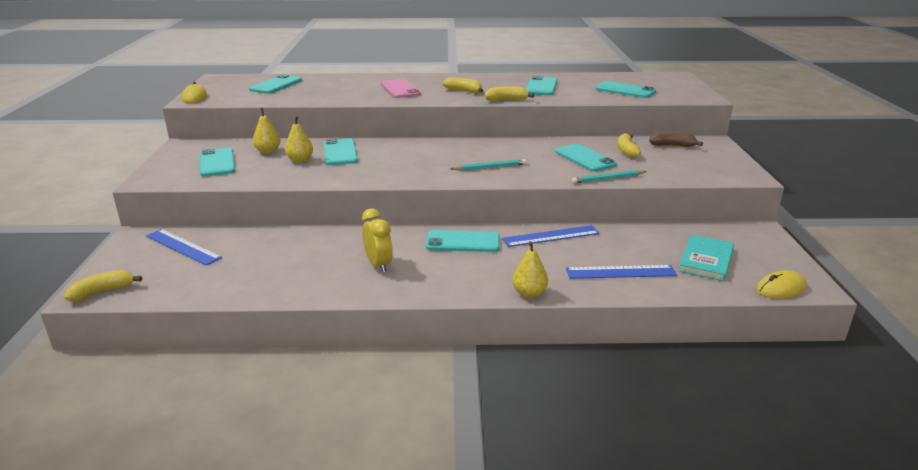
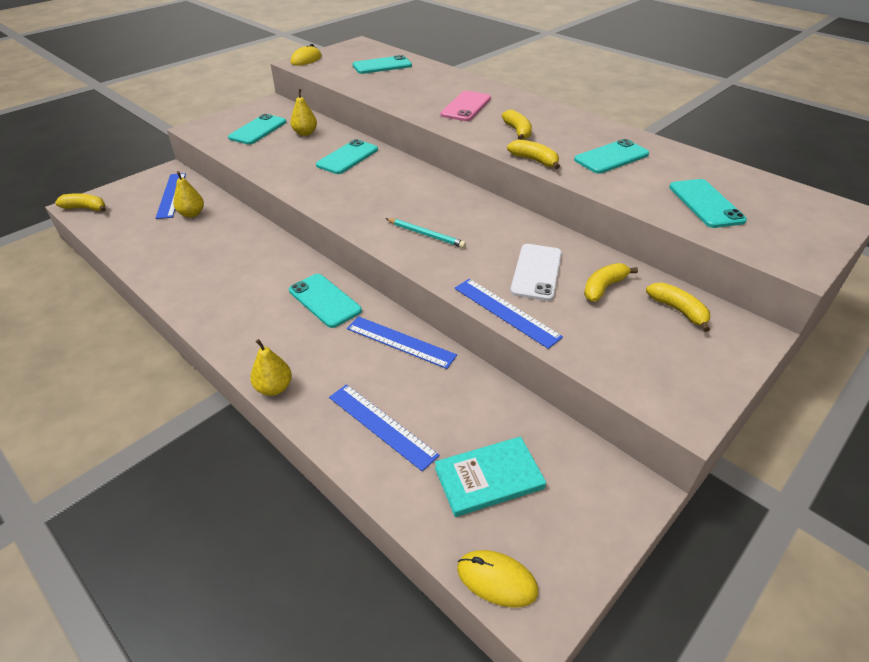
camera: 45 degrees right, 15 degrees up
yellow pear [285,116,313,163] -> yellow pear moved to [173,171,204,218]
yellow clock [362,209,393,273] -> none
turquoise phone [555,144,617,172] -> white phone [510,244,562,301]
turquoise pencil [572,170,647,183] -> blue ruler [454,279,563,349]
brown banana [649,132,703,147] -> yellow banana [646,282,711,332]

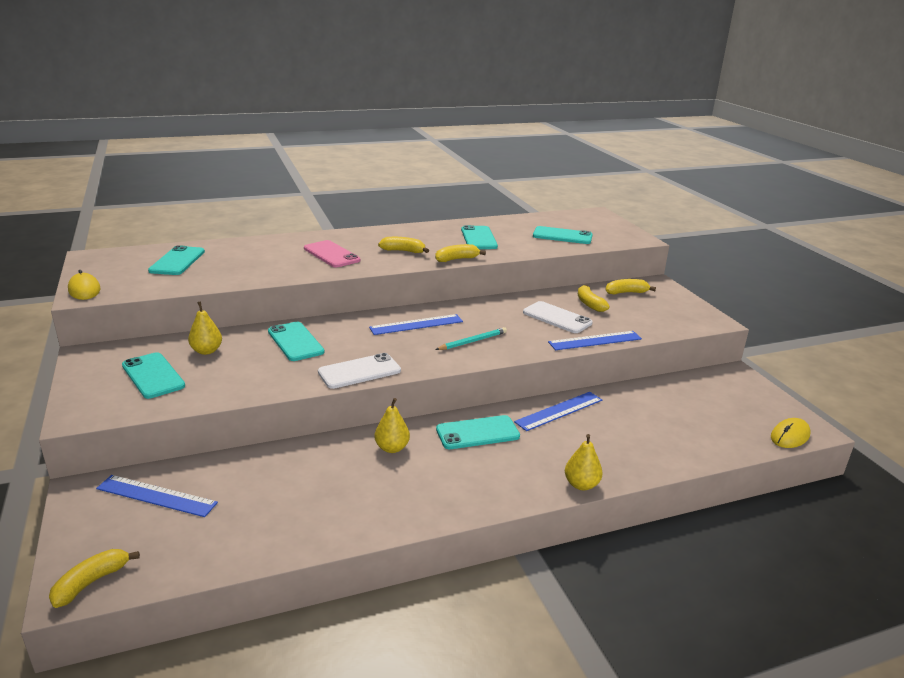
camera: 65 degrees left, 15 degrees down
yellow pear [173,171,204,218] -> yellow pear moved to [374,398,410,453]
blue ruler [329,384,440,471] -> blue ruler moved to [369,314,463,335]
turquoise book [435,436,546,517] -> none
none -> white phone [318,353,401,389]

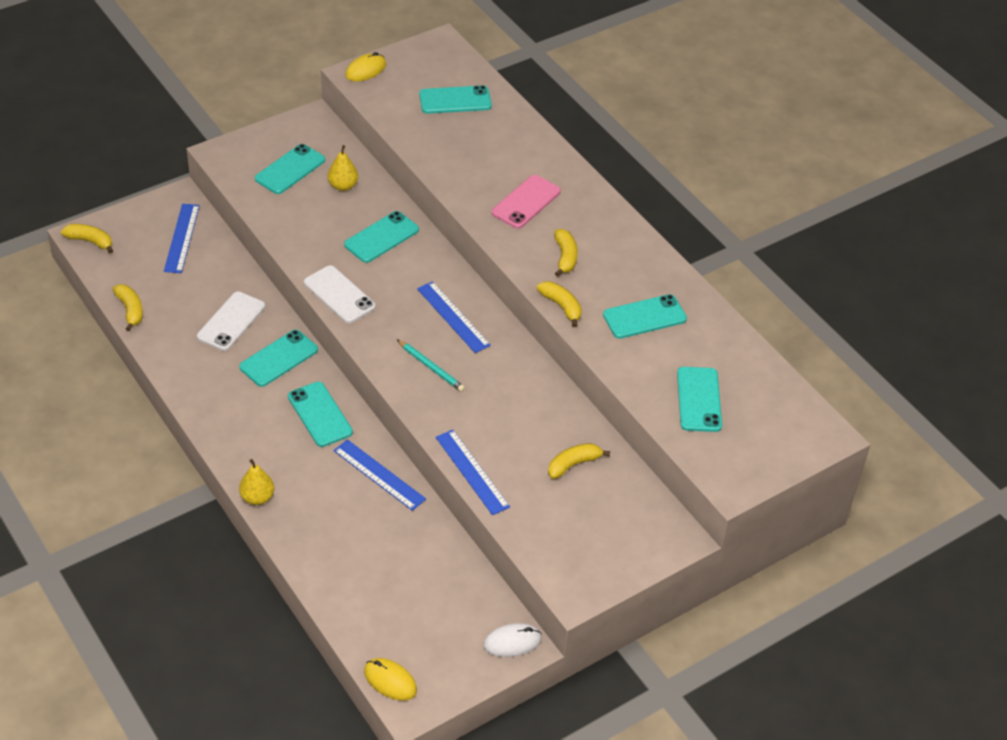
camera: 75 degrees right, 20 degrees up
yellow pear [374,398,410,453] -> turquoise phone [239,330,318,387]
white phone [523,301,593,333] -> white phone moved to [197,292,265,351]
yellow banana [605,279,656,295] -> yellow banana moved to [113,284,143,331]
none -> white mouse [483,623,542,657]

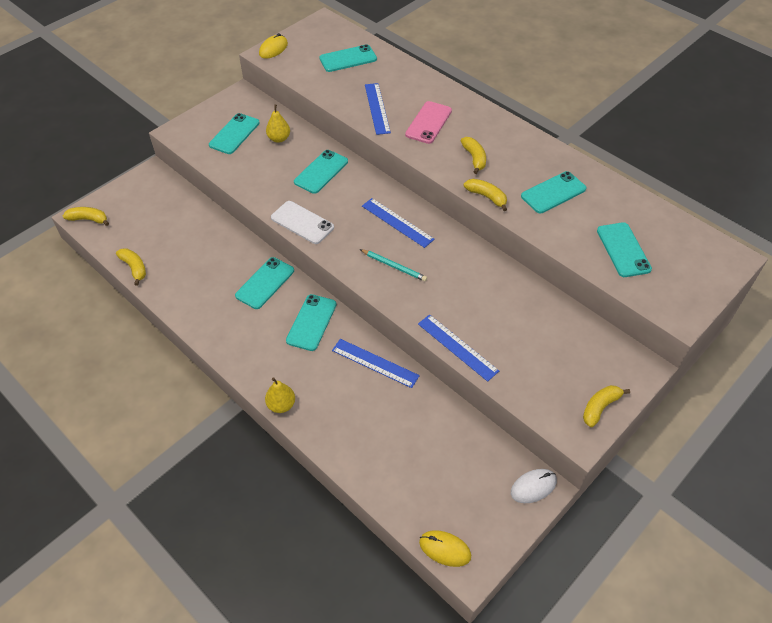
camera: 10 degrees left, 5 degrees up
blue ruler [164,204,200,273] -> blue ruler moved to [365,83,391,135]
white phone [197,292,265,351] -> none
turquoise phone [288,382,353,447] -> turquoise phone turned 60 degrees clockwise [286,294,337,351]
yellow banana [548,443,610,479] -> yellow banana moved to [583,385,630,427]

